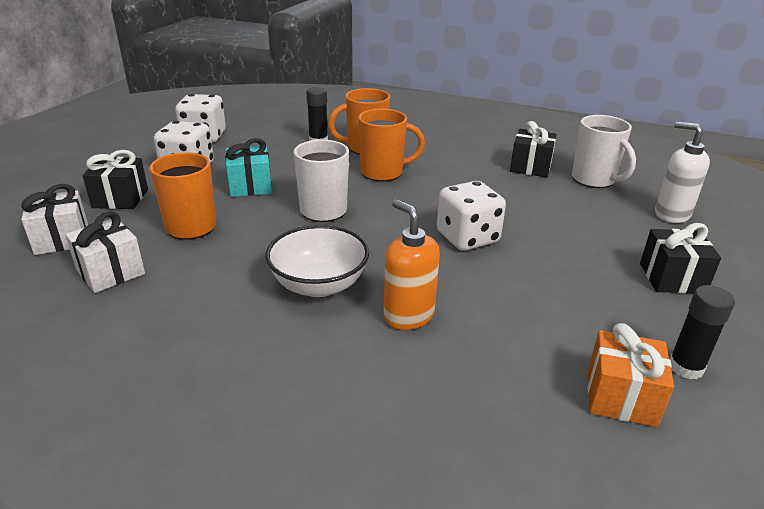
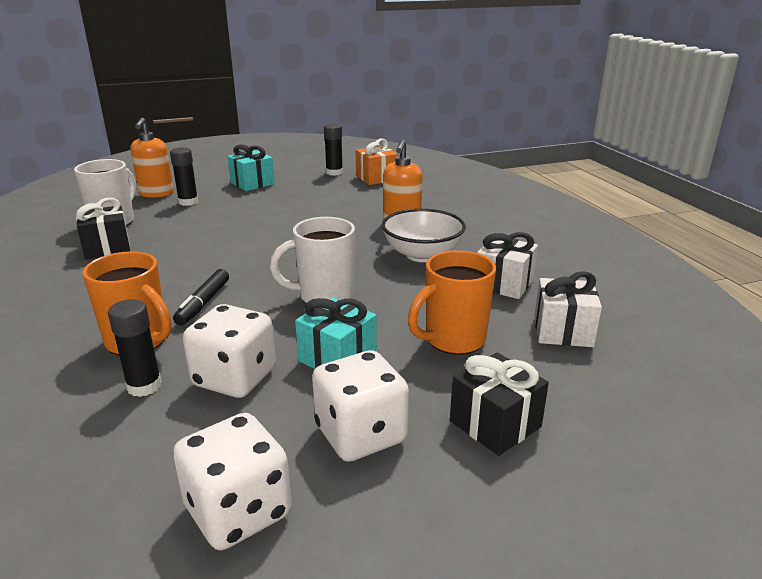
camera: 130 degrees left, 5 degrees down
white gift [21,184,88,255] -> white gift moved to [477,232,538,299]
orange mug [358,108,425,182] -> black marker [173,269,229,326]
white dice [437,181,506,251] -> white dice moved to [183,304,276,398]
black gift [640,223,721,294] -> turquoise gift [227,144,275,191]
white soap dispenser [655,122,710,223] -> orange soap dispenser [131,118,174,198]
none -> black glue stick [170,147,198,206]

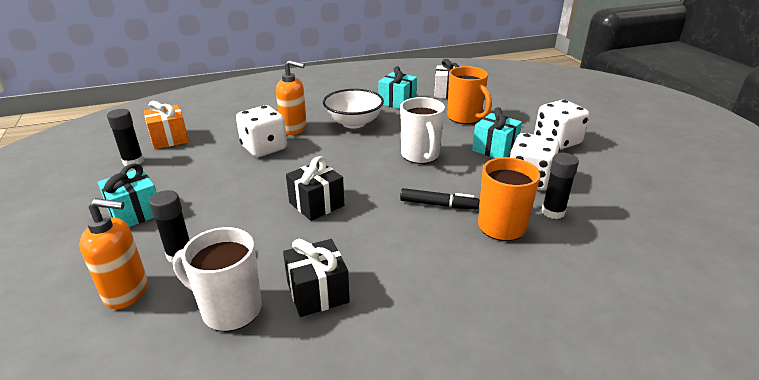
camera: 90 degrees left, 5 degrees up
white dice [173,413,292,550] -> white dice moved to [236,105,287,157]
black gift [450,353,549,456] -> black gift moved to [286,156,344,221]
white gift [477,232,538,299] -> turquoise gift [379,66,417,109]

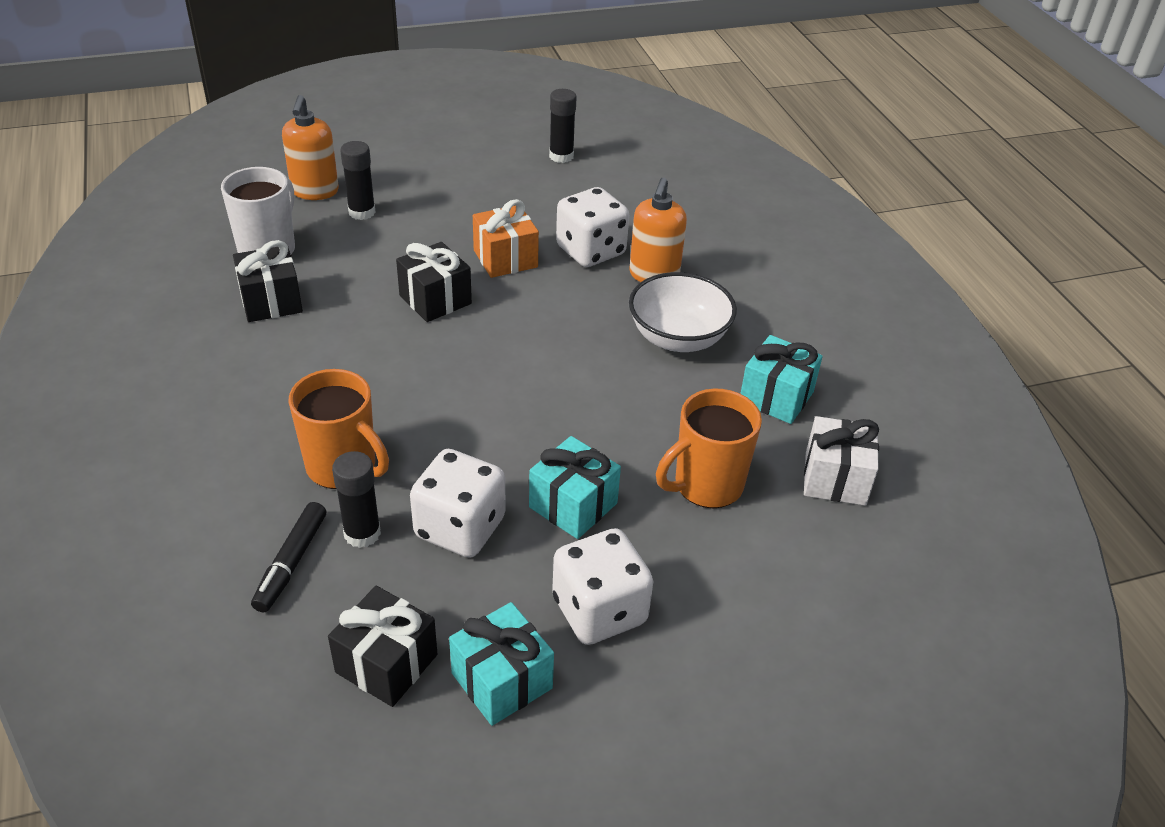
camera: 90 degrees right, 10 degrees up
turquoise gift [98,163,157,227] -> turquoise gift moved to [449,602,554,726]
orange gift [144,101,189,149] -> orange gift moved to [473,199,539,278]
white mug [400,97,445,164] -> none
black marker [400,188,480,209] -> black marker moved to [251,502,326,613]
none -> black gift [328,586,437,707]

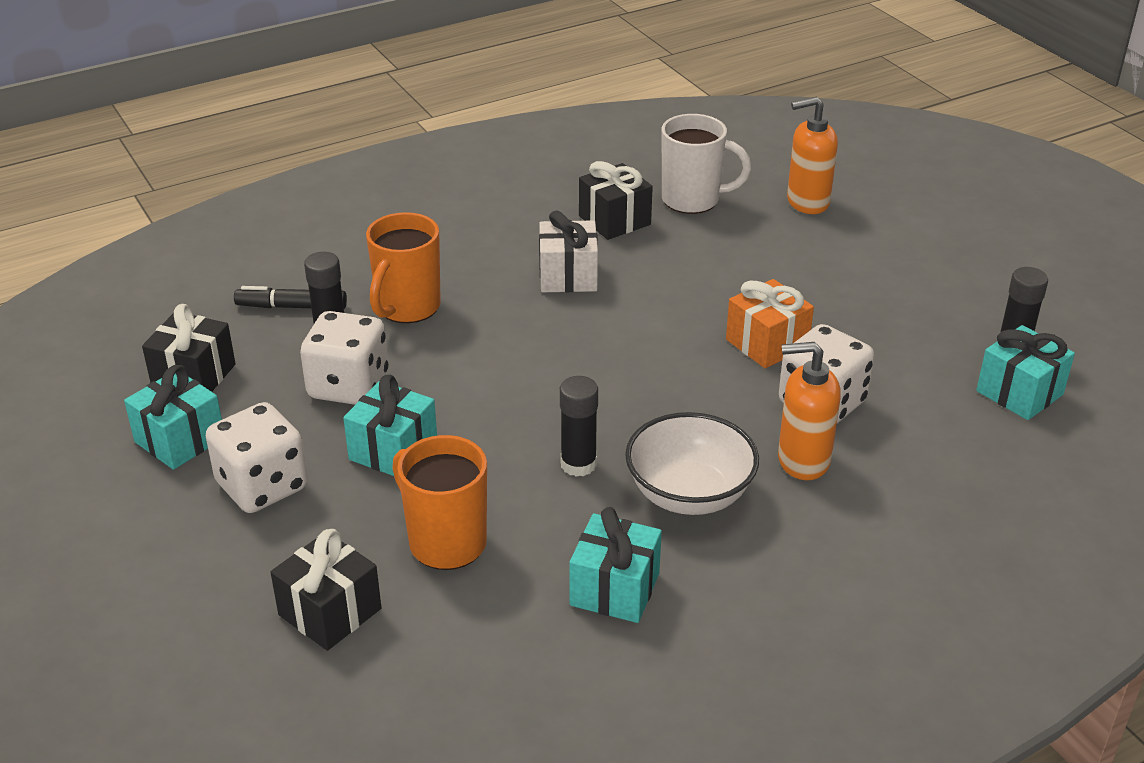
camera: 80 degrees right, 5 degrees down
black glue stick [340,141,376,220] -> black glue stick moved to [560,376,598,477]
black gift [396,242,472,322] -> black gift moved to [270,529,381,651]
white gift [804,416,879,506] -> white gift moved to [539,210,598,292]
none -> turquoise gift [976,325,1075,420]

